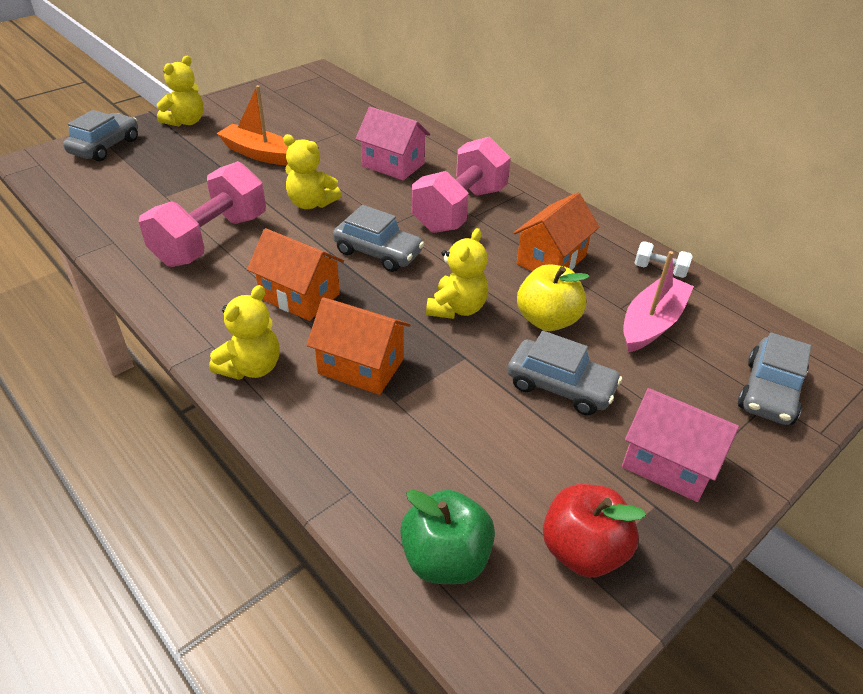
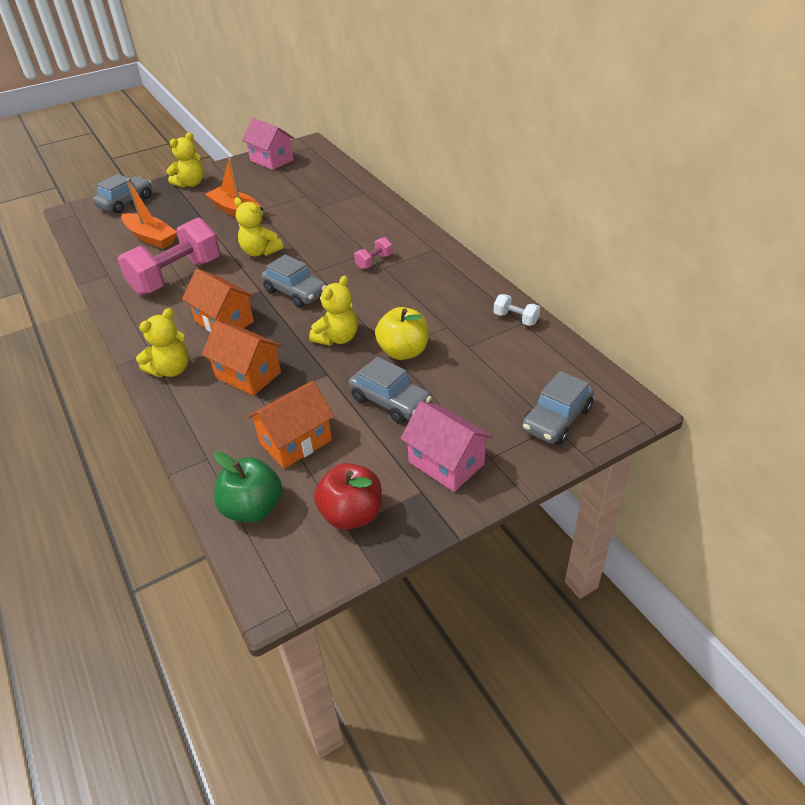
camera: 15 degrees right, 0 degrees up
pink house [355,107,430,180] -> pink house moved to [242,118,294,170]
pink dumbbell [412,136,511,233] -> pink dumbbell [354,237,393,269], size x0.43
orange house [514,192,600,272] -> orange house moved to [247,381,334,469]
pink boat [623,251,694,353] -> none
none -> orange boat [121,179,177,249]

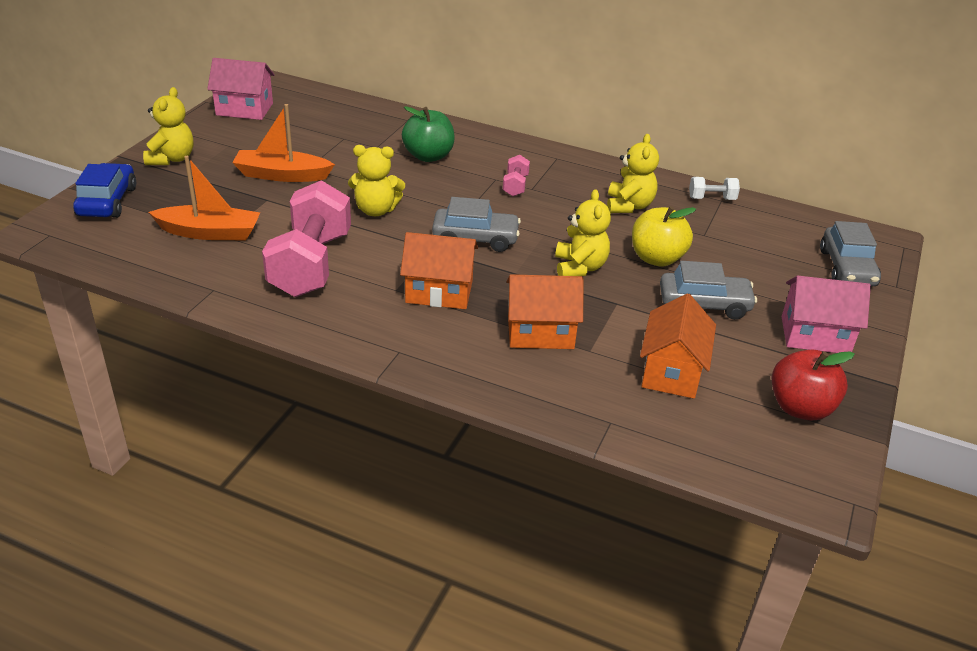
camera: 40 degrees left, 5 degrees down
grey car [93,174,152,214] -> blue car [73,163,136,218]
yellow teddy bear [136,308,189,377] -> yellow teddy bear moved to [607,134,659,213]
green apple [214,452,282,523] -> green apple moved to [402,106,455,162]

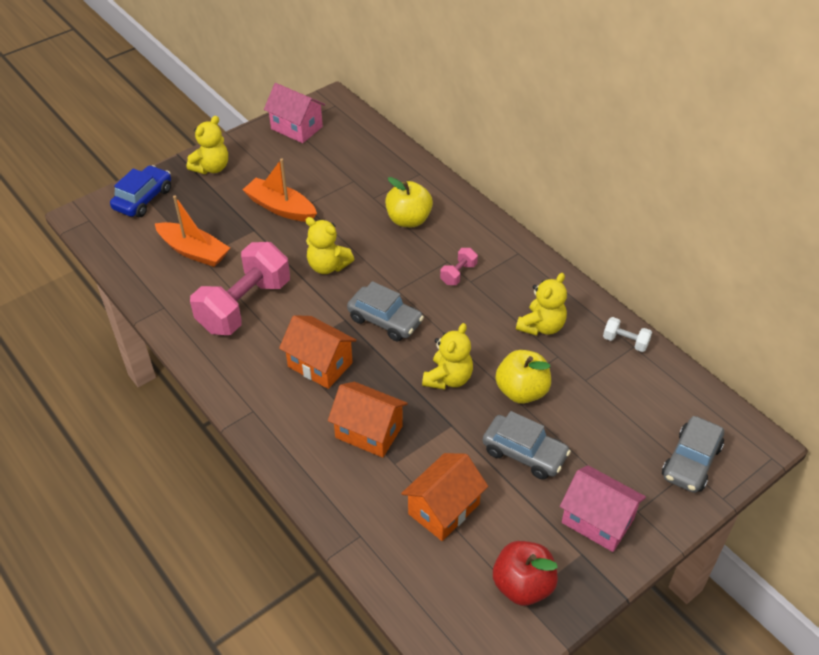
camera: 30 degrees right, 10 degrees up
green apple [402,106,455,162] -> yellow apple [385,177,433,227]

